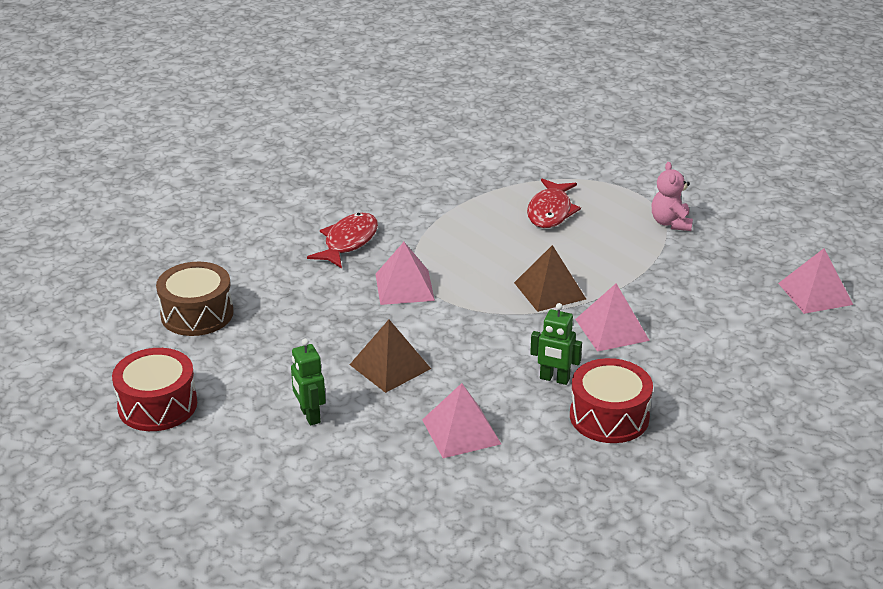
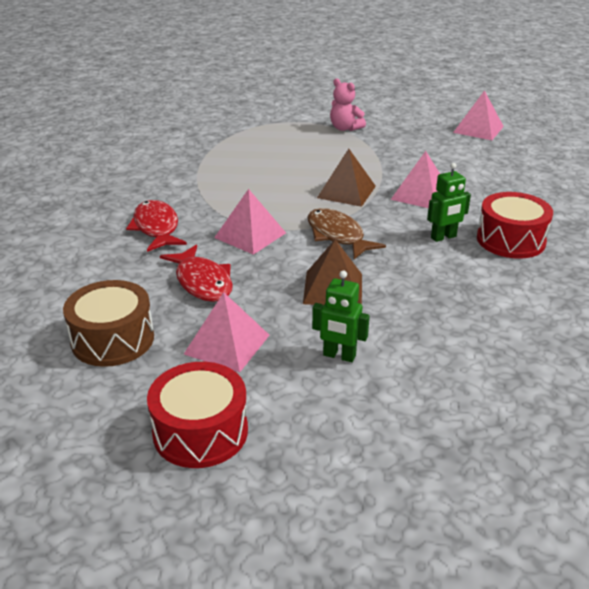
camera: 45 degrees left, 0 degrees up
pink pyramid [422,383,501,458] -> pink pyramid moved to [184,292,269,372]
red fish [527,178,581,228] -> red fish moved to [160,245,233,302]
none -> brown fish [308,208,386,259]

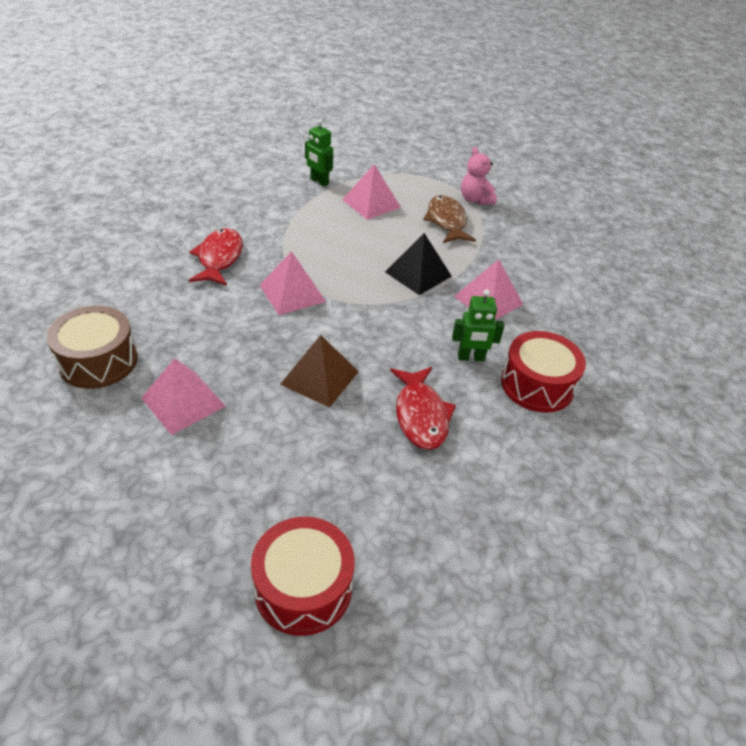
camera: 20 degrees right, 10 degrees up
red drum [147,362,248,468] -> red drum moved to [251,517,355,636]
red fish [160,245,233,302] -> red fish moved to [390,367,456,450]
brown fish [308,208,386,259] -> brown fish moved to [423,195,476,243]
green robot [312,270,370,362] -> green robot moved to [305,119,333,187]
brown pyramid [317,149,376,207] -> black pyramid [385,233,452,295]
pink pyramid [453,90,504,140] -> pink pyramid moved to [342,164,401,220]

